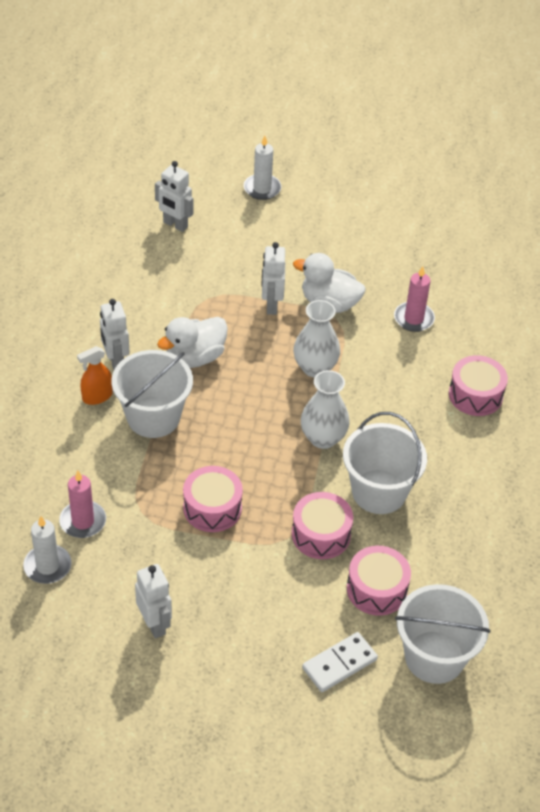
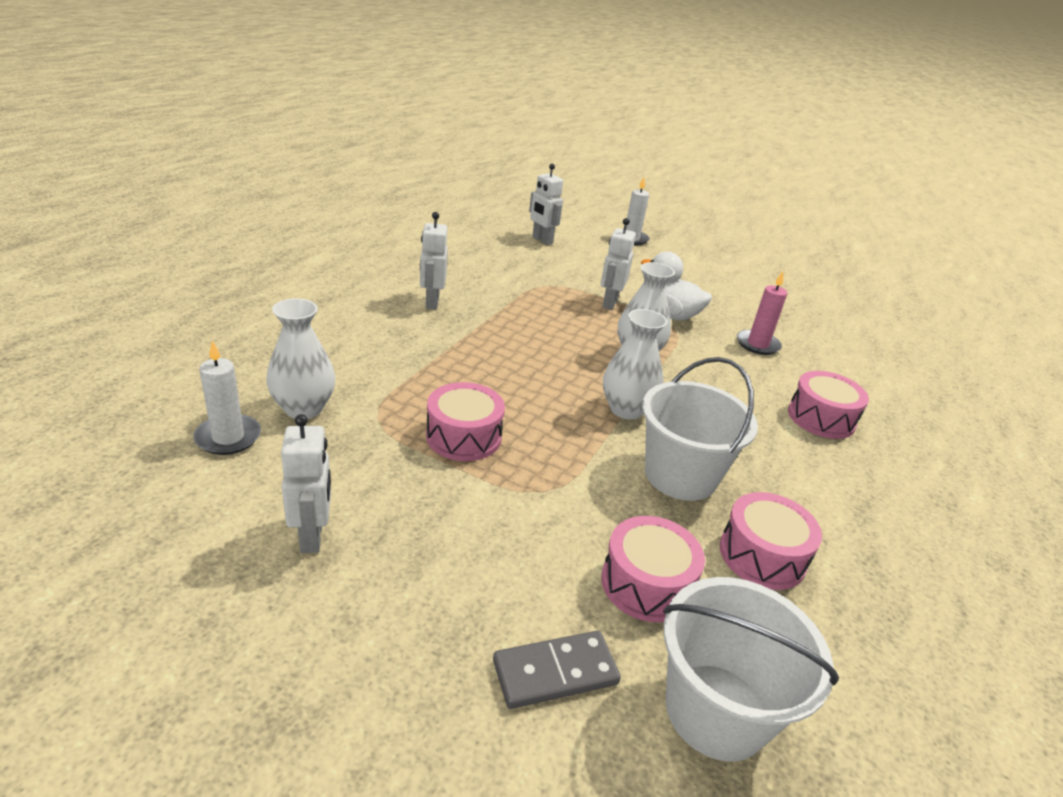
camera: 15 degrees right, 15 degrees down
pink candle [59,471,106,538] -> white vase [267,298,335,419]
orange spray bottle [77,346,113,405] -> none
white bucket [111,350,193,438] -> none
white duck [157,317,228,368] -> none
pink drum [292,492,353,559] -> pink drum moved to [720,492,822,590]
white domino [302,632,378,692] -> grey domino [493,631,621,709]

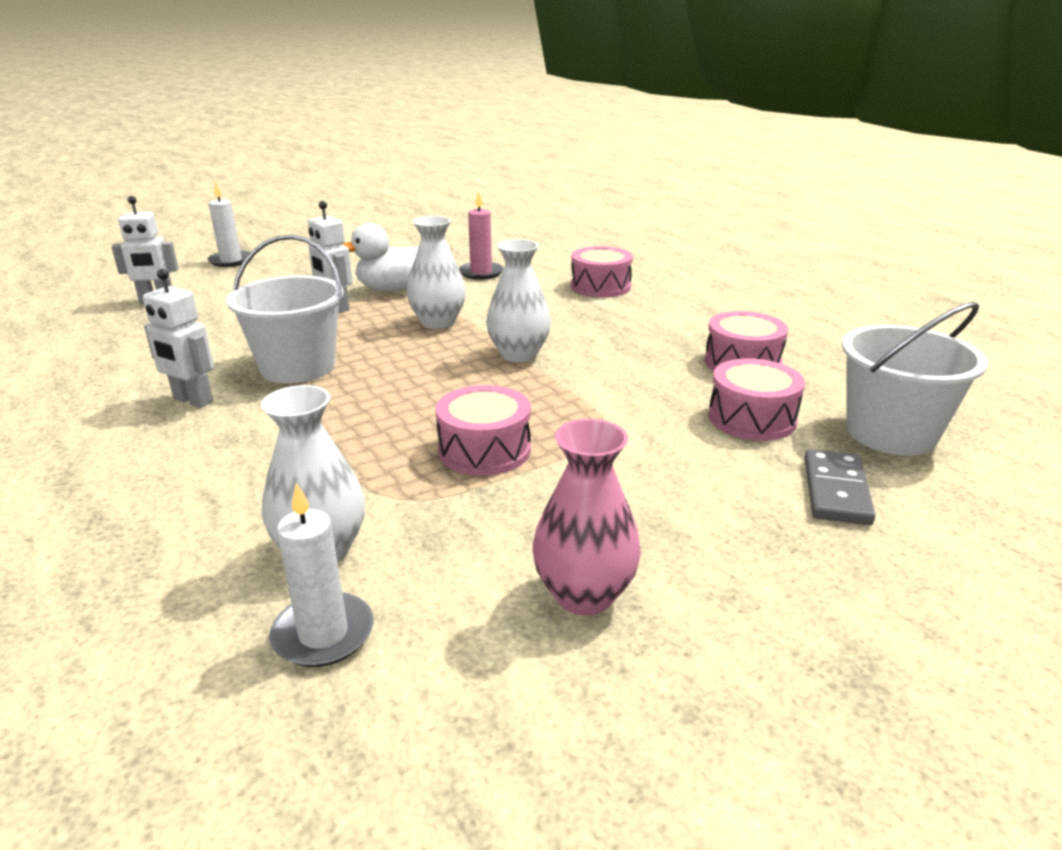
camera: 55 degrees left, 5 degrees down
white robot [281,414,331,553] -> pink vase [532,419,641,615]
white bucket [642,357,758,501] -> white bucket moved to [226,235,344,384]

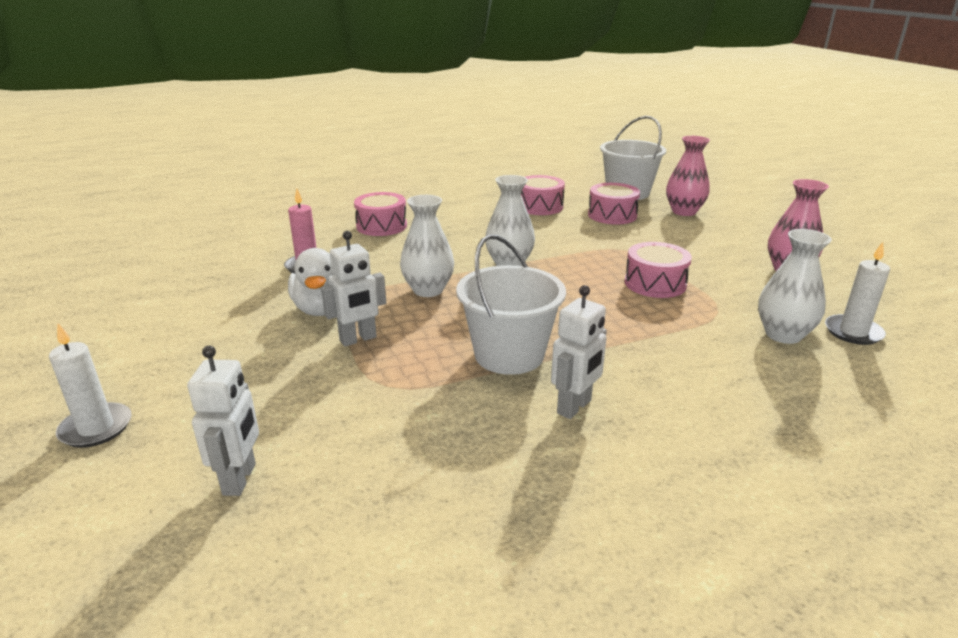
camera: 80 degrees left, 0 degrees up
grey domino [804,449,875,525] -> pink vase [666,136,710,216]

